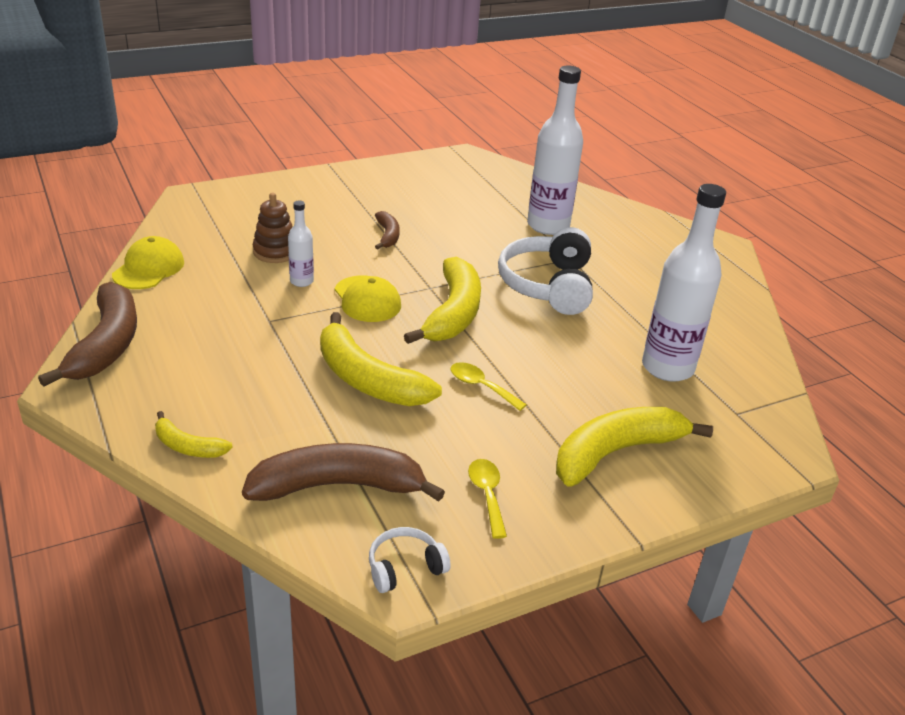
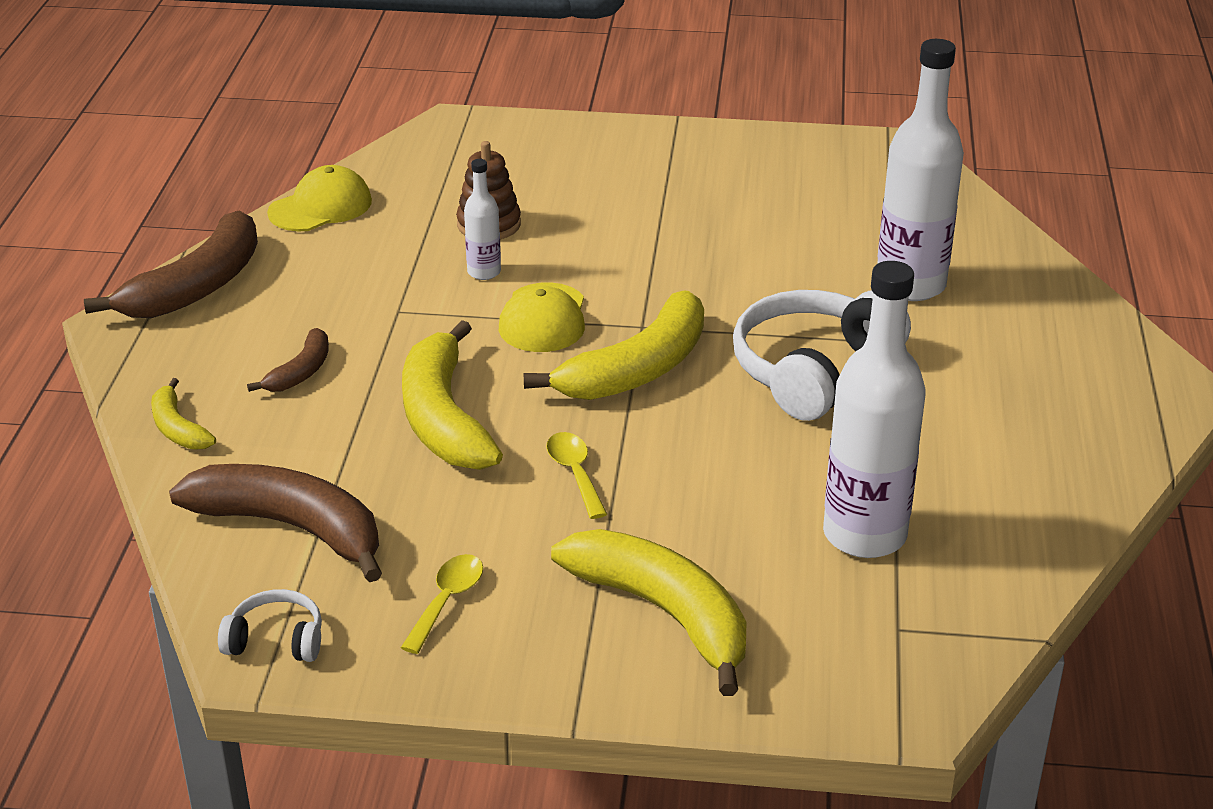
camera: 35 degrees right, 0 degrees up
brown banana [375,211,400,250] -> brown banana moved to [247,328,329,392]
yellow banana [556,407,713,487] -> yellow banana turned 45 degrees clockwise [551,529,746,696]

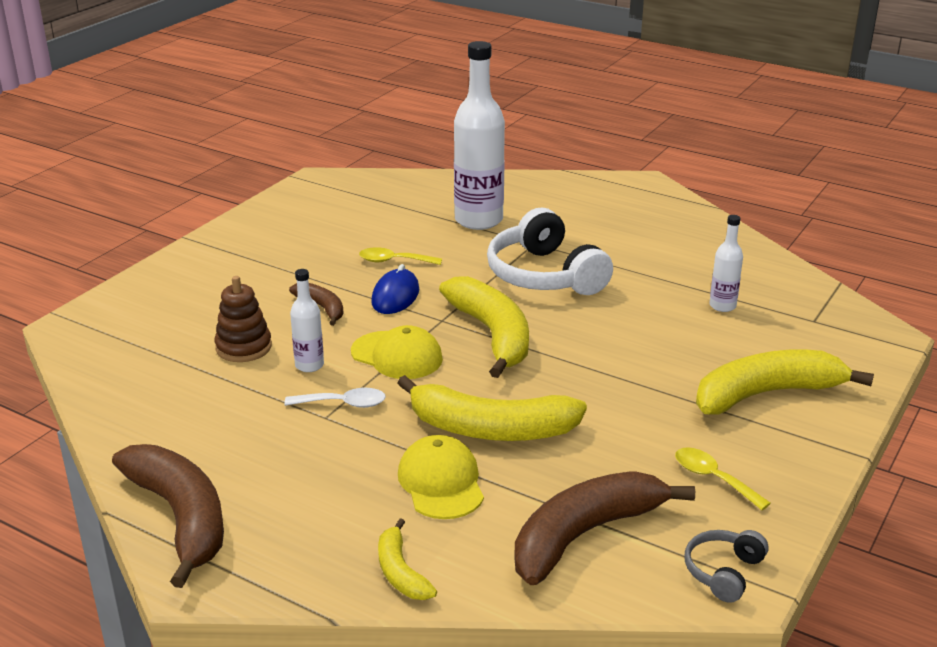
camera: 65 degrees left, 5 degrees down
yellow banana [151,378,216,450] -> yellow banana turned 75 degrees clockwise [378,518,437,600]
white headphones [218,589,322,662] -> grey headphones [685,530,768,603]
brown banana [247,328,329,392] -> brown banana moved to [289,283,344,326]
yellow cap [267,165,372,231] -> yellow cap moved to [398,435,484,519]
yellow spoon [546,432,607,519] -> yellow spoon moved to [359,248,442,265]
white bottle [823,261,926,558] -> white bottle [709,215,743,312], size x0.48
none -> white spoon [284,388,386,408]
none -> blue mouse [371,264,419,314]

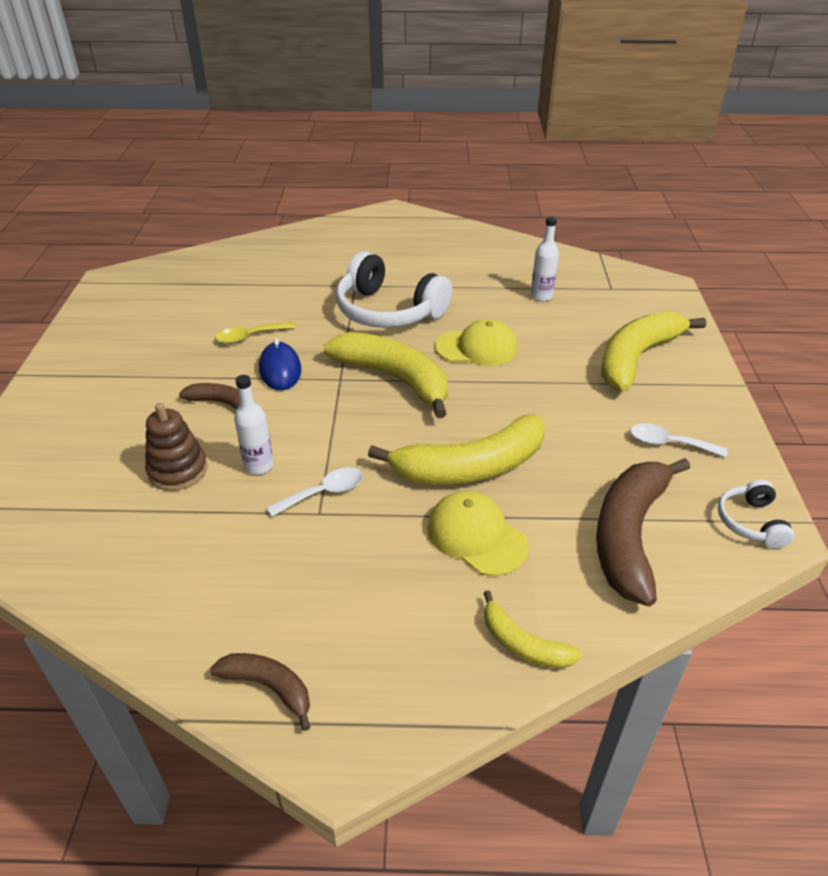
camera: 30 degrees left, 10 degrees up
brown banana [112,444,224,588] -> brown banana [210,653,310,731], size x0.51
yellow cap [351,325,443,379] -> yellow cap moved to [435,319,518,366]
white bottle [454,41,505,230] -> none
yellow spoon [675,447,771,510] -> white spoon [630,423,728,457]
grey headphones [685,530,768,603] -> white headphones [718,479,794,549]

